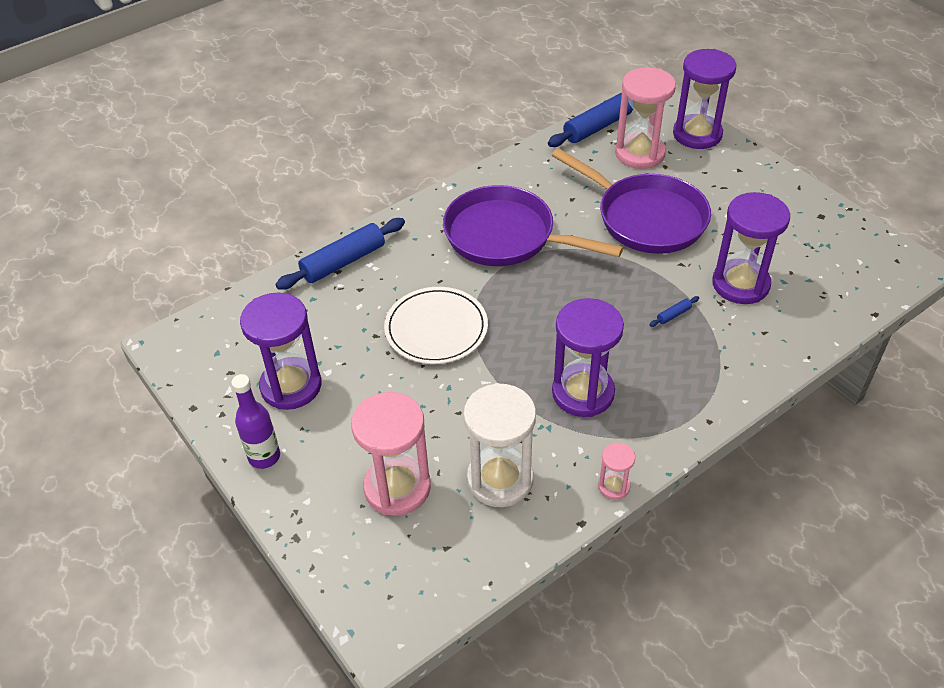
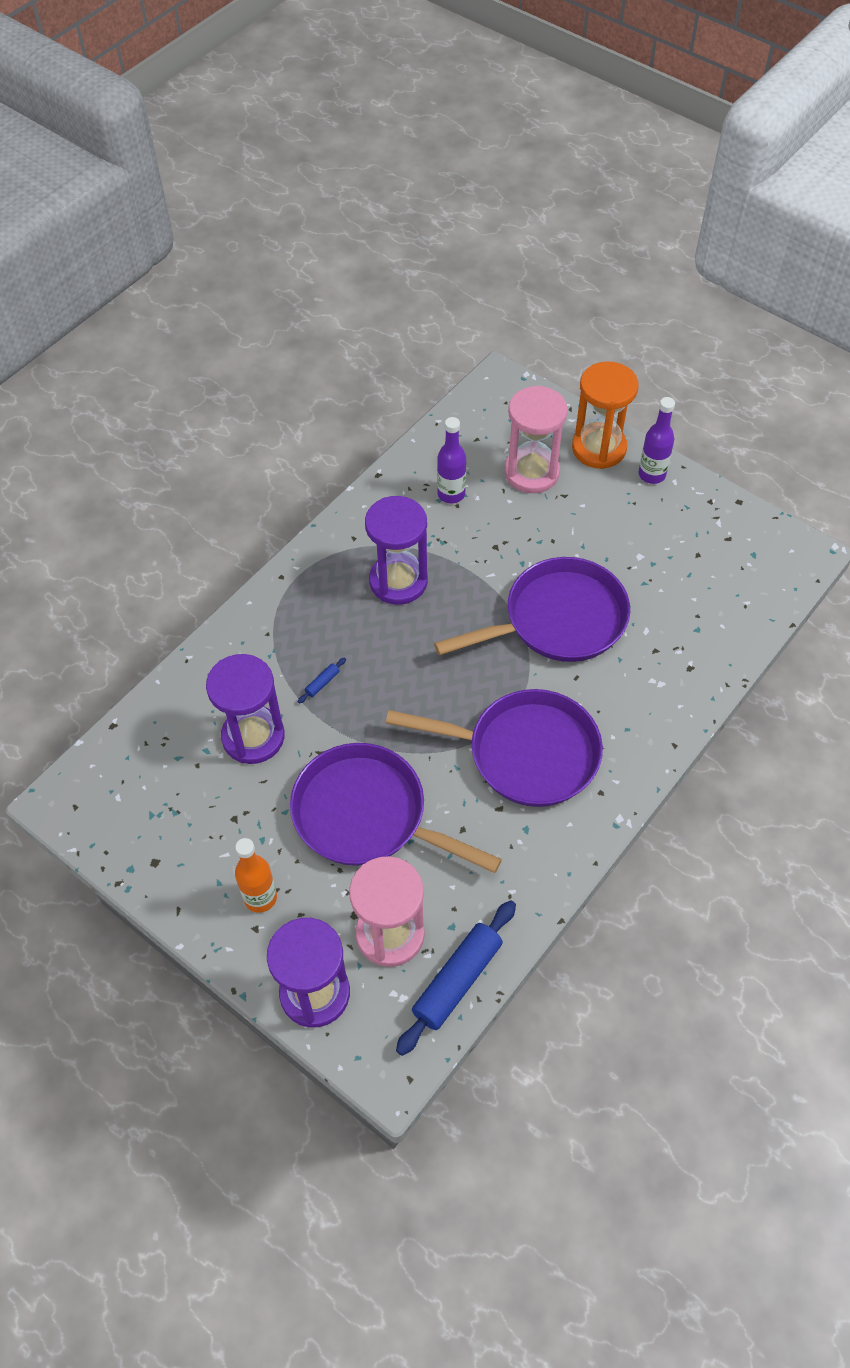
camera: 165 degrees right, 10 degrees up
purple hourglass [240,293,321,410] -> none
blue rolling pin [275,218,405,290] -> none
white plate [384,287,488,364] -> purple pan [434,557,630,662]
white hourglass [463,383,536,507] -> purple bottle [437,417,466,503]
pink hourglass [598,443,635,500] -> none
none -> orange bottle [235,838,277,913]
none -> orange hourglass [572,361,639,469]

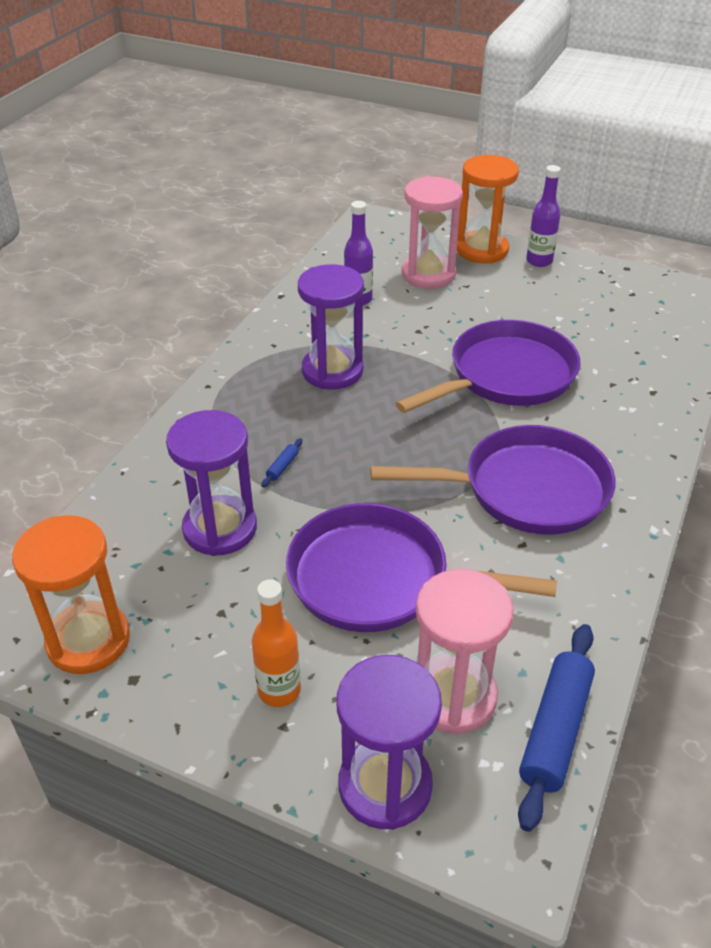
camera: 15 degrees left, 15 degrees down
none -> orange hourglass [12,515,130,674]

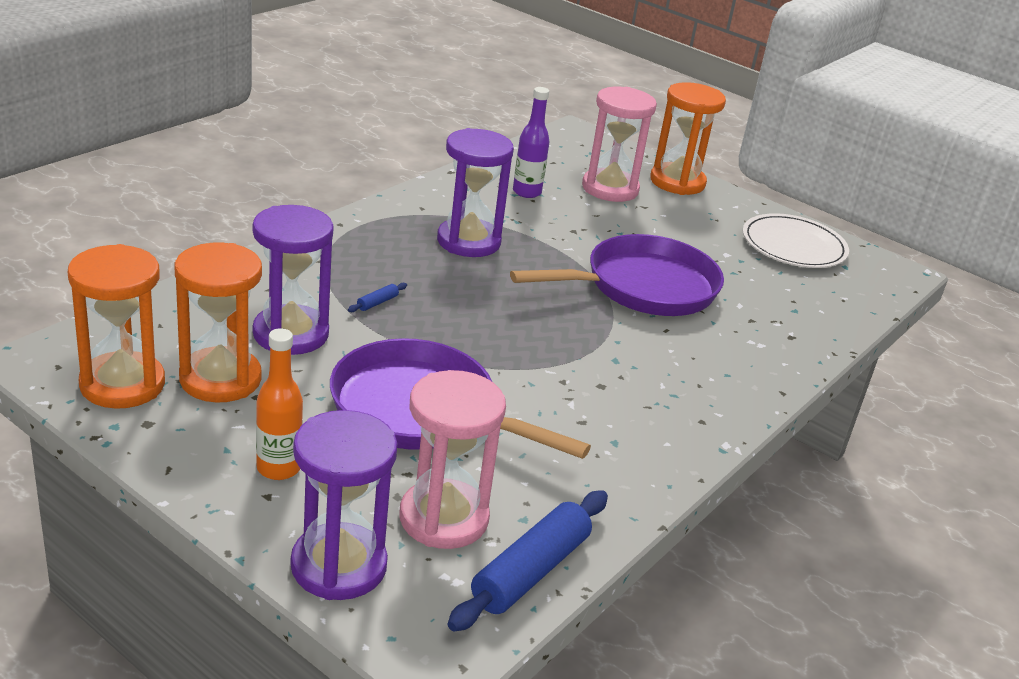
camera: 10 degrees right, 10 degrees down
purple pan [370,425,616,535] -> none
purple bottle [526,165,561,267] -> none
none -> orange hourglass [175,243,262,403]
none -> white plate [743,213,849,268]

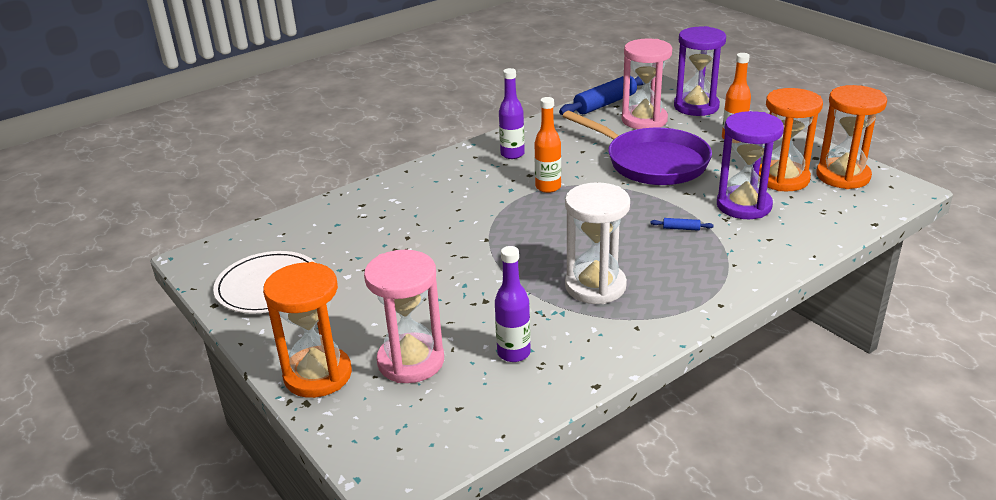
camera: 160 degrees left, 0 degrees up
blue rolling pin [348,283,407,312] -> blue rolling pin turned 45 degrees clockwise [650,218,714,231]
purple hourglass [437,128,514,257] -> white hourglass [565,182,630,304]
purple pan [510,234,724,316] -> none
none -> purple bottle [499,68,525,159]
none -> orange bottle [535,97,561,193]

